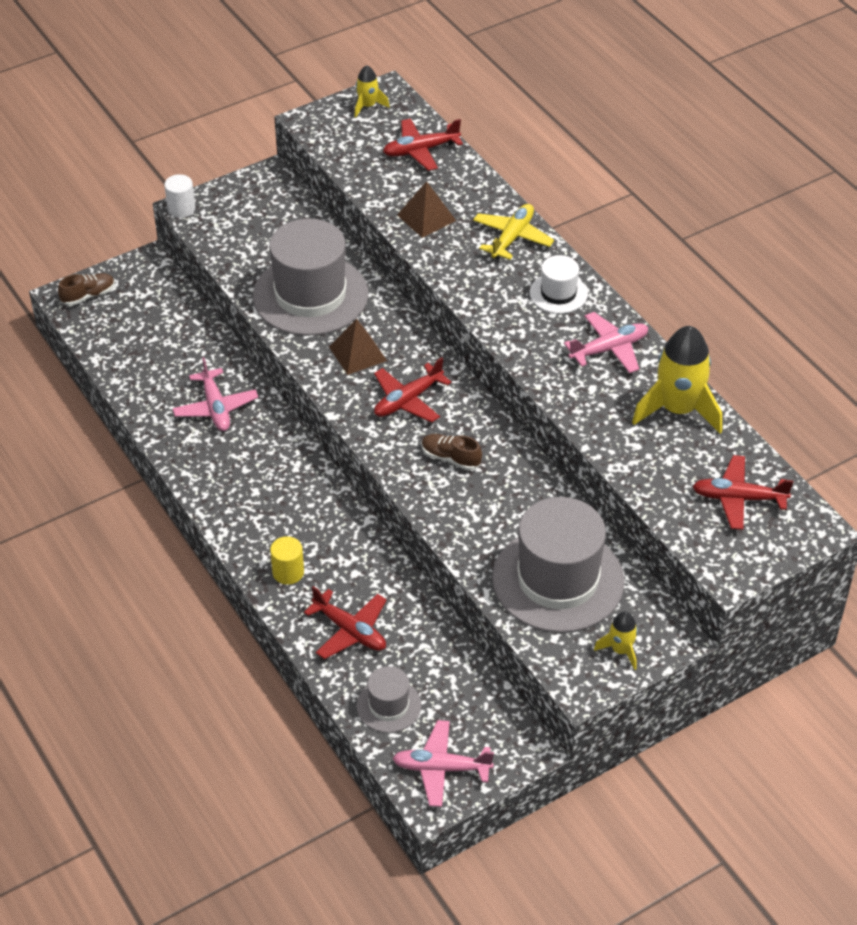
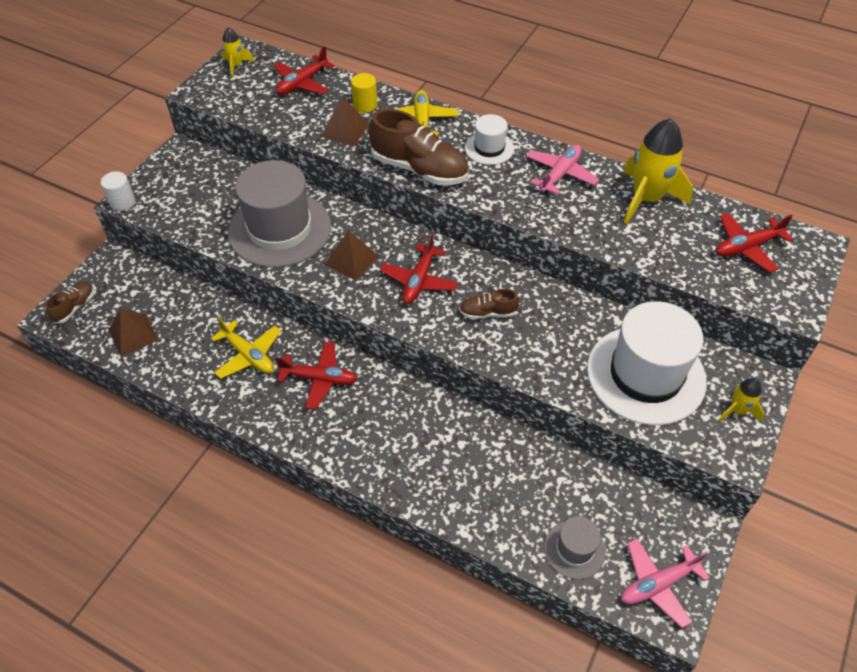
camera: 30 degrees left, 5 degrees up
pink plane [172,357,259,431] -> yellow plane [211,317,281,379]
yellow cylinder [270,536,304,585] -> yellow cylinder moved to [351,73,378,113]
red plane [304,586,387,659] -> red plane moved to [275,342,357,410]
grey hat [492,497,624,633] -> white hat [587,301,707,425]
none -> brown pyramid [109,308,159,357]
none -> brown shoe [369,109,469,185]

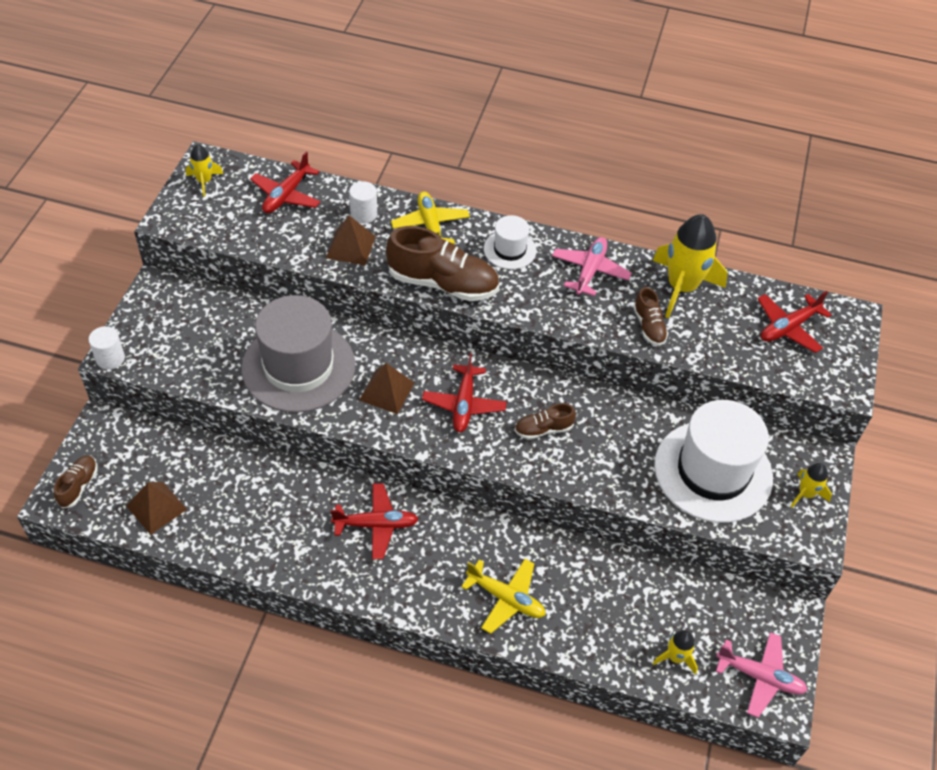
camera: 15 degrees left, 0 degrees up
yellow plane [211,317,281,379] -> yellow plane moved to [461,559,546,634]
yellow cylinder [351,73,378,113] -> white cylinder [349,181,377,224]
grey hat [544,516,606,579] -> yellow rocket [653,630,698,675]
pink plane [621,539,710,628] -> pink plane turned 120 degrees counterclockwise [716,632,808,718]
none -> brown shoe [633,287,668,346]

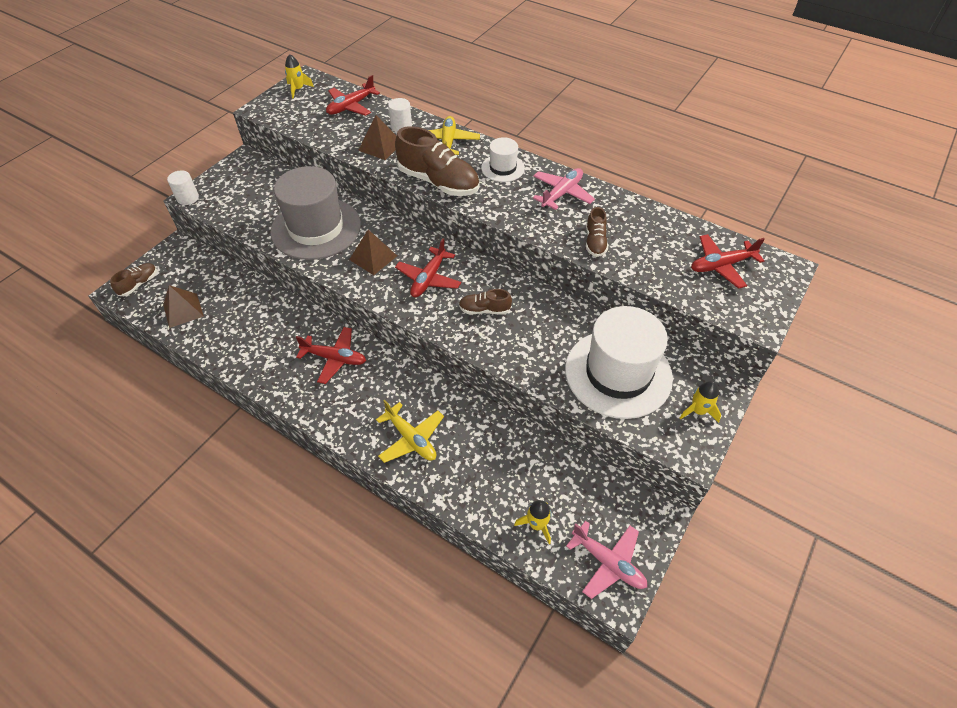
camera: 20 degrees right, 0 degrees up
yellow rocket [653,214,728,318] -> none

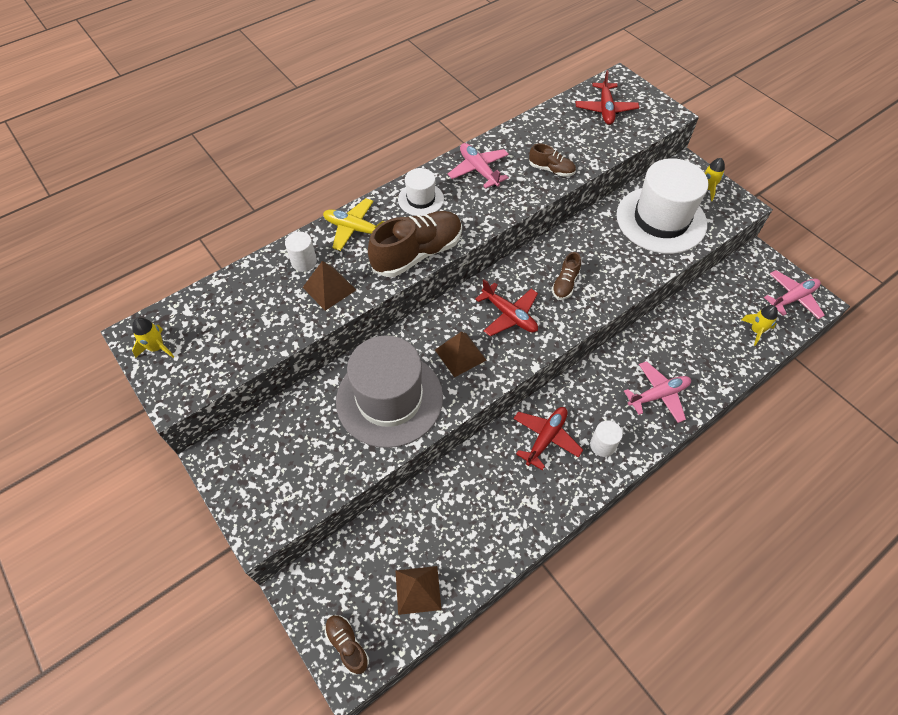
camera: 70 degrees left, 5 degrees up
white cylinder [167,170,199,205] -> white cylinder moved to [590,420,623,457]
red plane [326,75,380,116] -> none
yellow plane [376,400,444,463] -> pink plane [624,361,691,423]

